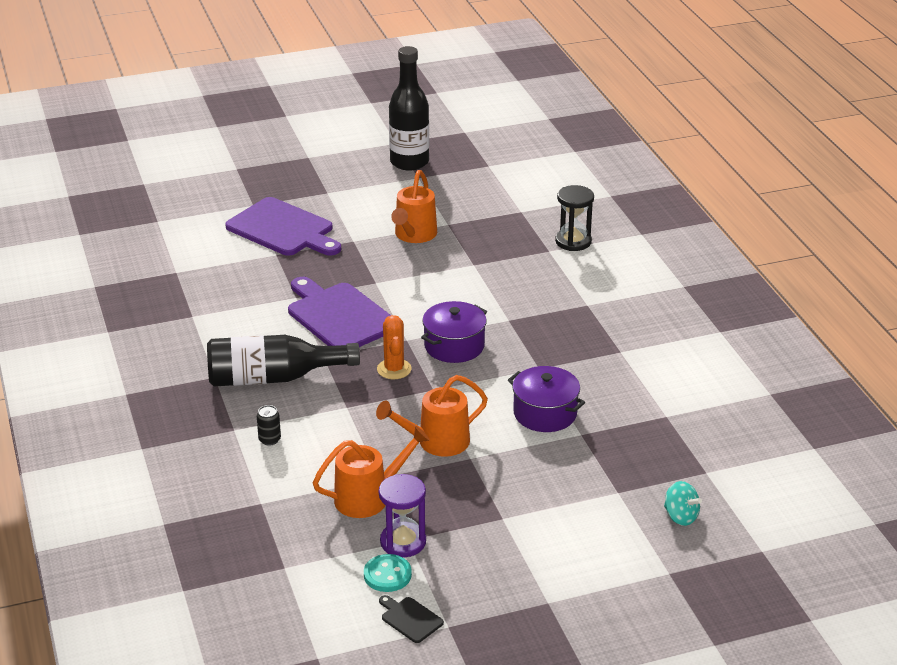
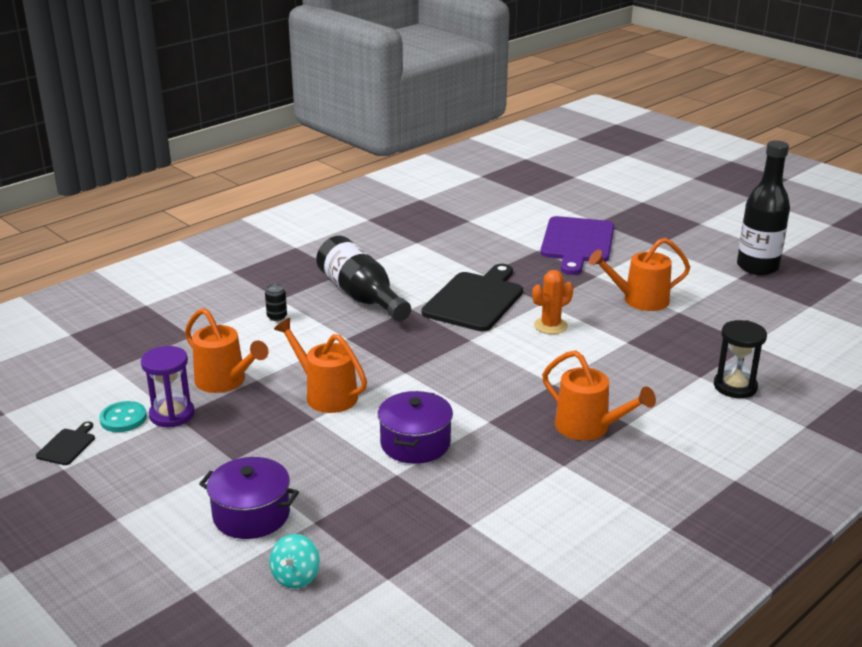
camera: 65 degrees right, 5 degrees down
purple cutting board [288,277,391,347] -> black cutting board [422,264,523,331]
orange cactus [377,315,412,379] -> orange cactus moved to [532,270,573,334]
purple pot [421,301,487,363] -> purple pot moved to [199,457,299,539]
none -> orange watering can [542,350,656,440]

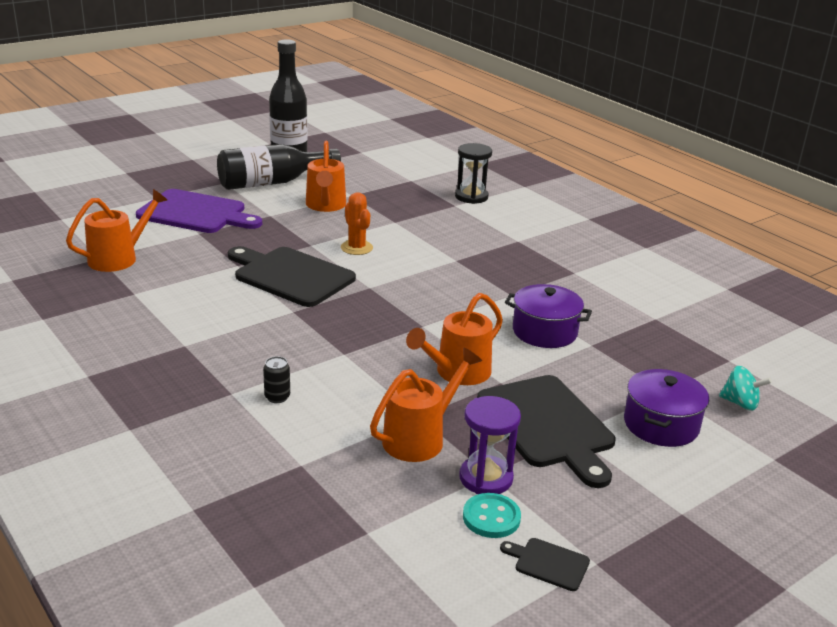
camera: 85 degrees left, 0 degrees up
black bottle [316,236,411,321] -> black bottle moved to [217,144,341,190]
orange watering can [542,350,656,440] -> orange watering can moved to [66,189,167,272]
none -> black cutting board [477,375,616,488]

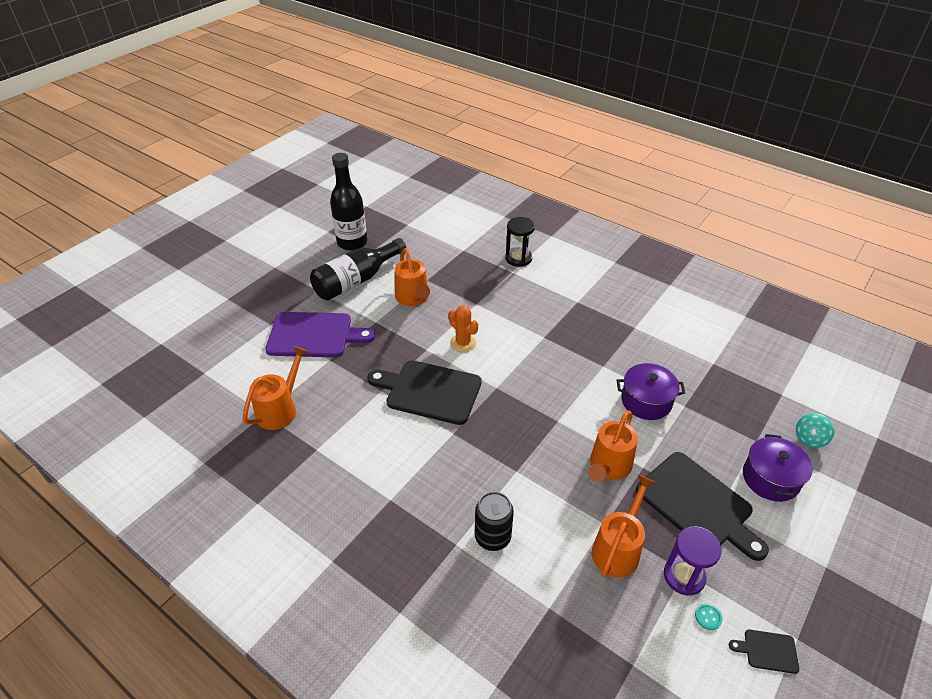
camera: 15 degrees left, 15 degrees up
black can [263,356,290,403] -> black can [475,491,514,551], size x1.76
turquoise button [463,493,521,538] -> turquoise button [695,603,722,630], size x0.60
turquoise spinning top [719,366,772,410] -> turquoise spinning top turned 120 degrees clockwise [796,413,834,448]

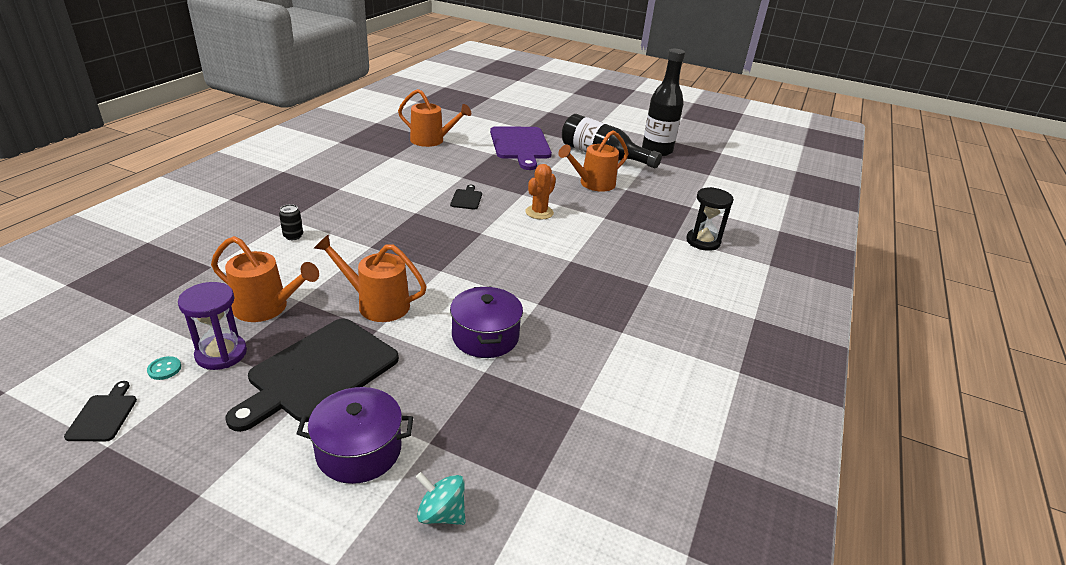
camera: 75 degrees right, 10 degrees down
black cutting board [367,360,482,425] -> black cutting board [450,185,482,210], size x0.43
black can [475,491,514,551] -> black can [279,204,303,240], size x0.57

